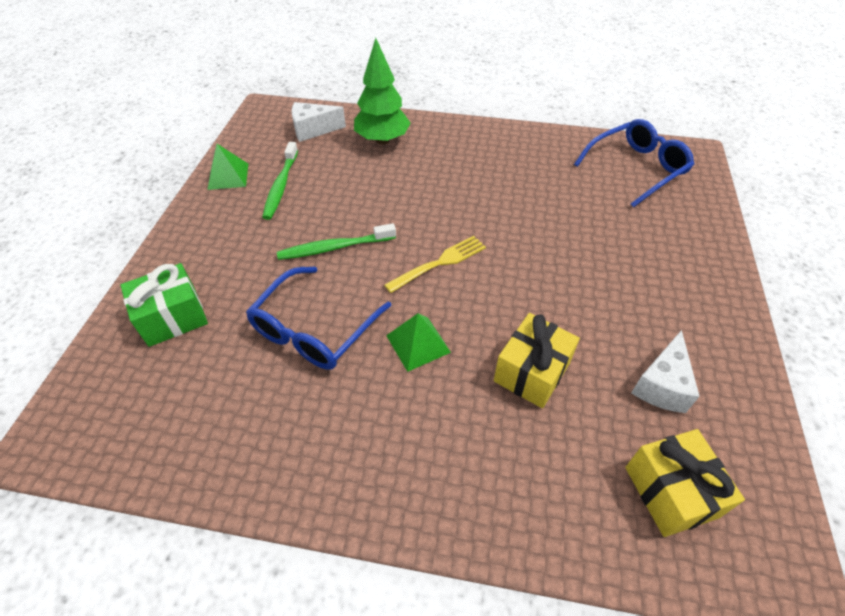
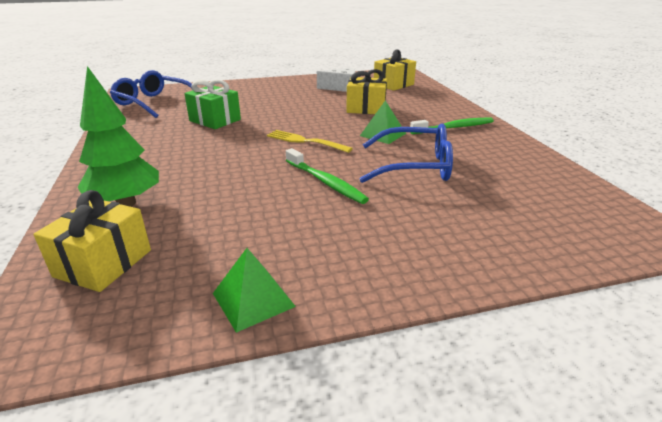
camera: 115 degrees left, 20 degrees down
green gift [120,263,208,347] -> green gift moved to [184,80,241,129]
green toothbrush [262,142,298,220] -> green toothbrush moved to [410,118,494,134]
white cheese [292,102,346,142] -> yellow gift [34,190,151,292]

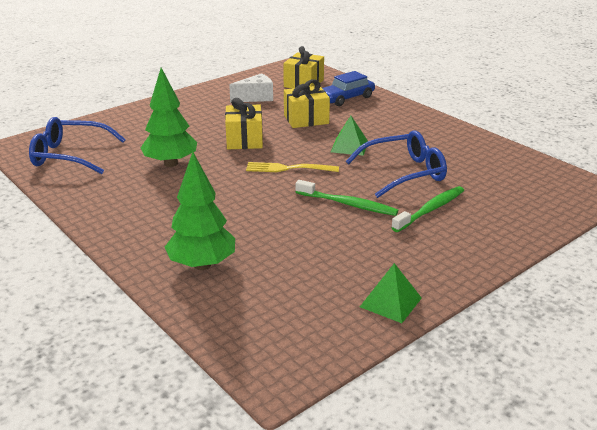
camera: 25 degrees left, 0 degrees up
yellow gift [34,190,151,292] -> yellow gift moved to [225,98,263,149]
green gift [184,80,241,129] -> green tree [141,68,197,167]
green toothbrush [410,118,494,134] -> green toothbrush moved to [391,186,464,232]
none -> blue car [322,71,375,106]

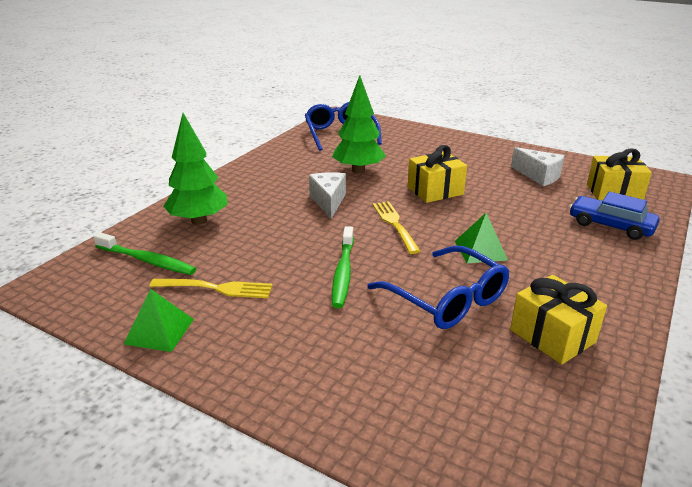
camera: 70 degrees right, 0 degrees up
yellow gift [284,79,330,128] -> yellow gift moved to [510,275,607,365]
green toothbrush [391,186,464,232] -> green toothbrush moved to [93,232,196,275]
none -> yellow fork [150,279,273,298]
none -> white cheese [309,172,346,219]

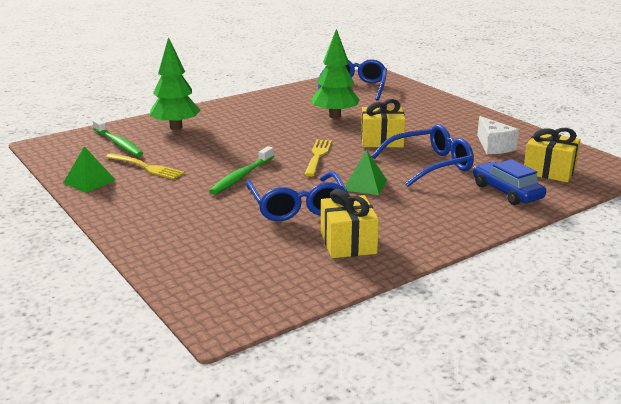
camera: 25 degrees right, 5 degrees down
white cheese [309,172,346,219] -> none
none -> blue glasses [371,124,474,187]

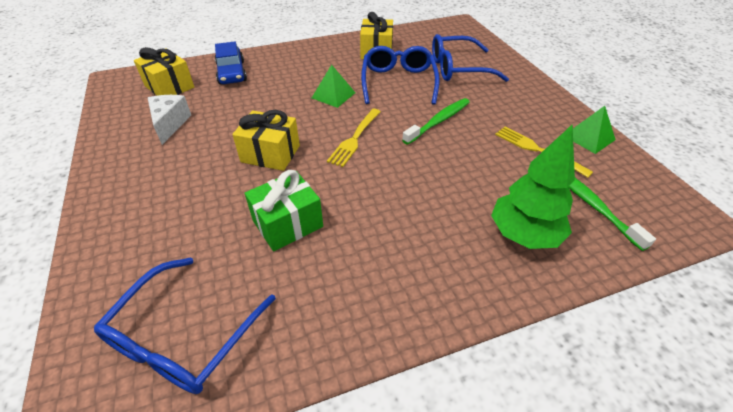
camera: 165 degrees left, 20 degrees up
green tree [311,29,360,118] -> green gift [245,170,323,251]
blue glasses [371,124,474,187] -> blue glasses moved to [432,34,509,82]

